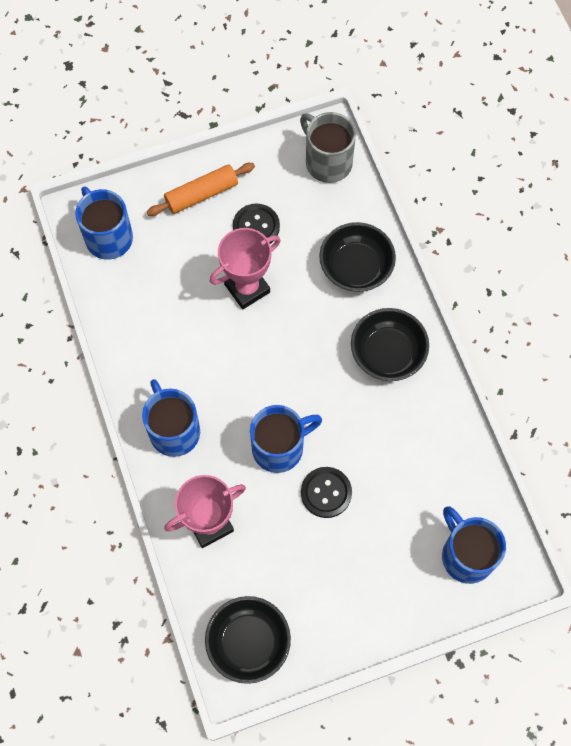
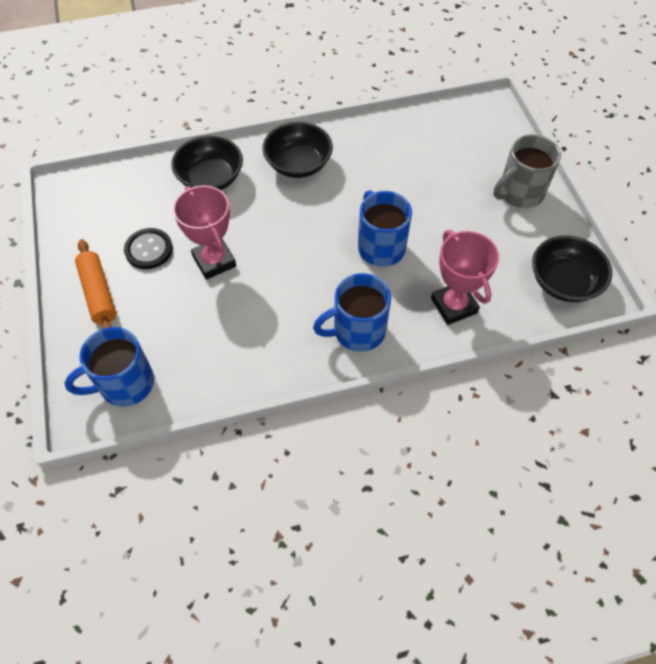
camera: 85 degrees left, 10 degrees down
grey mug [300,112,356,183] -> grey mug moved to [494,135,561,208]
black button [301,467,352,518] -> none
blue mug [442,506,506,584] -> none

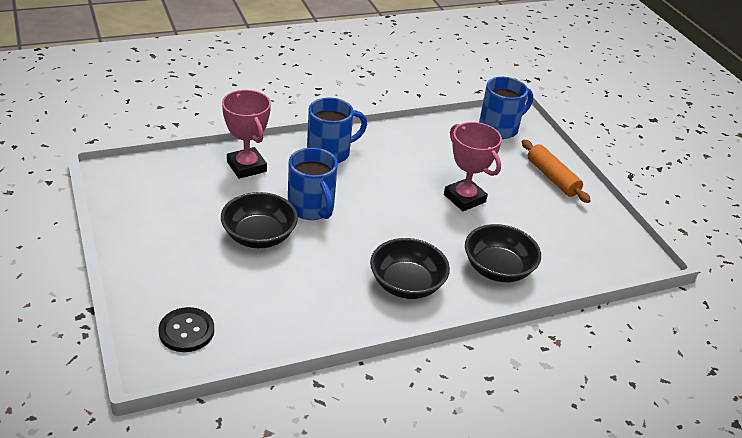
camera: 170 degrees right, 20 degrees down
black button [124,228,173,269] -> black button moved to [158,307,214,352]
grey mug [494,135,561,208] -> none
black bowl [532,235,612,302] -> black bowl moved to [221,192,298,248]

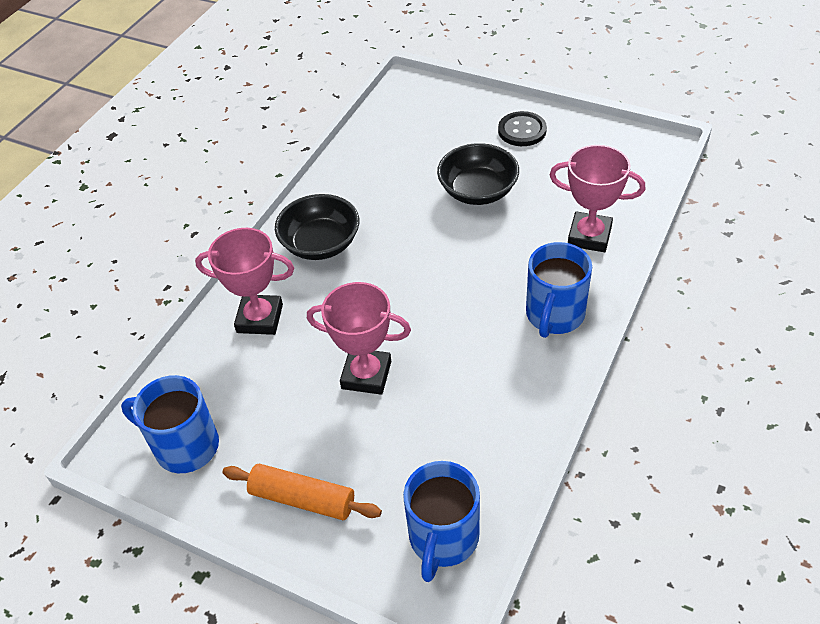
camera: 145 degrees right, 10 degrees up
black button [158,307,214,352] -> black button moved to [498,111,547,146]
blue mug [288,148,338,220] -> blue mug moved to [121,375,219,473]
black bowl [465,224,541,282] -> pink trophy [195,228,294,335]

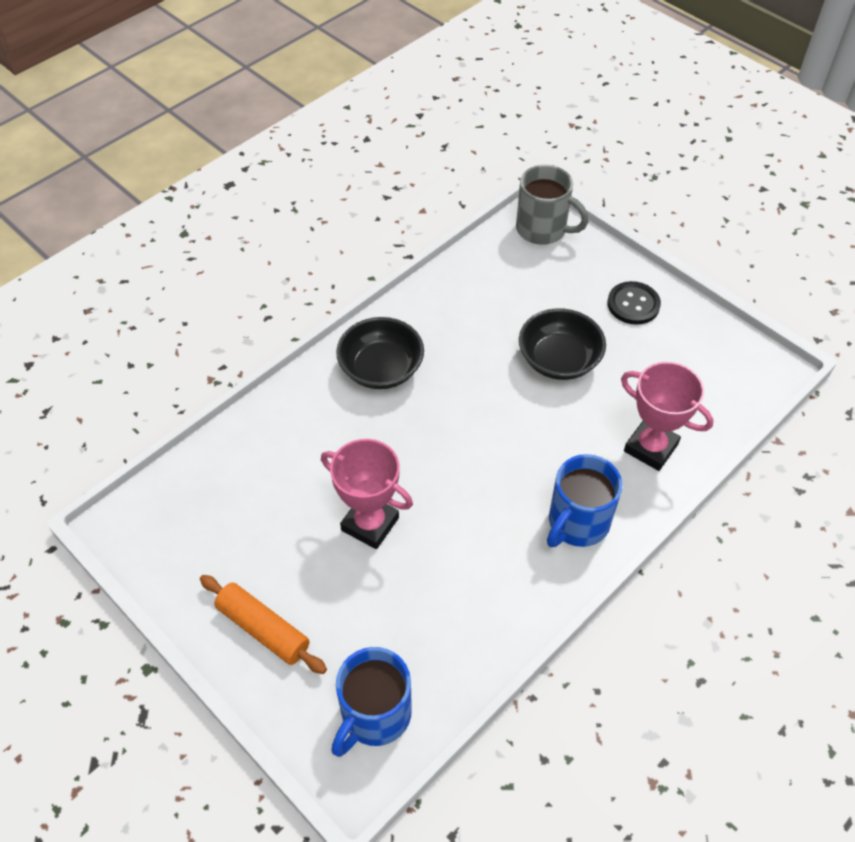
camera: 15 degrees right, 5 degrees up
blue mug [121,375,219,473] -> none
pink trophy [195,228,294,335] -> none
none -> grey mug [516,165,589,245]

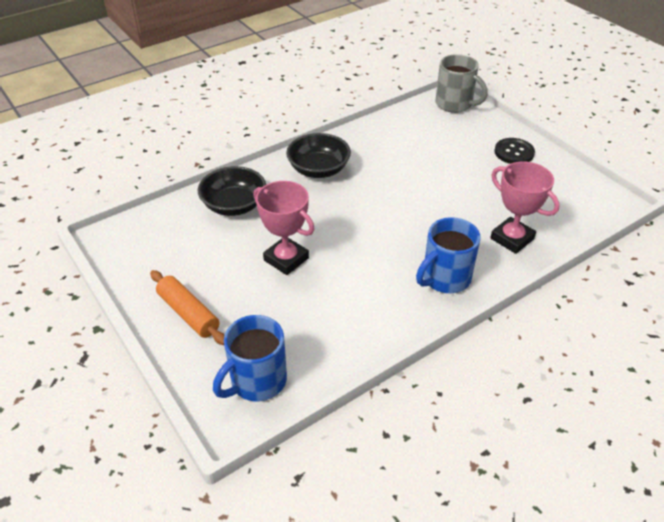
camera: 10 degrees right, 10 degrees down
black bowl [519,308,606,380] -> black bowl moved to [198,166,266,216]

